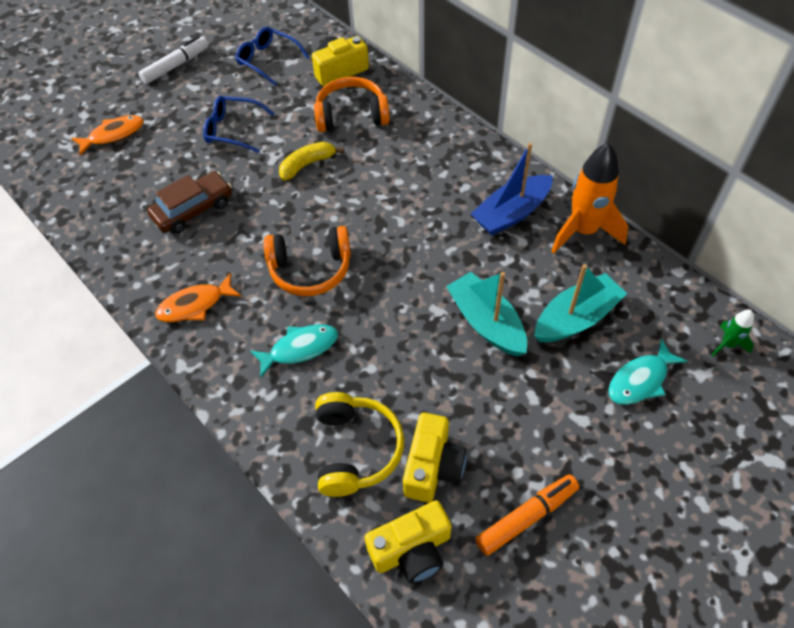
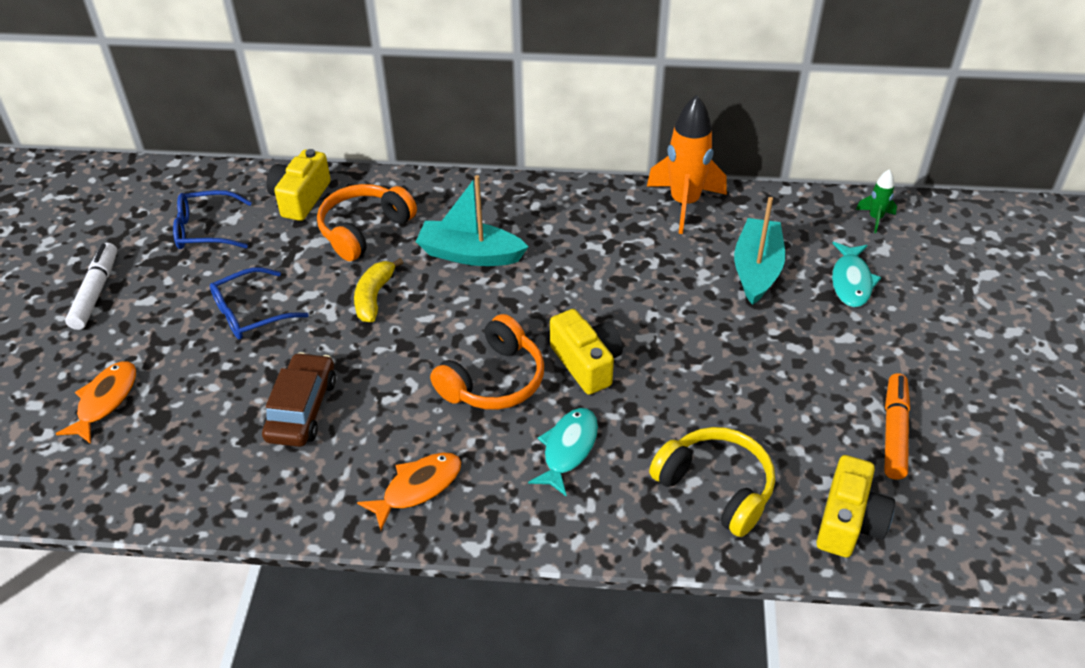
camera: 45 degrees left, 10 degrees down
orange fish [155,273,242,322] -> orange fish turned 150 degrees counterclockwise [357,453,462,530]
yellow camera [403,413,467,502] -> yellow camera moved to [550,309,623,395]
turquoise boat [446,272,527,356] -> turquoise boat moved to [416,175,528,266]
blue boat [471,143,552,235] -> none

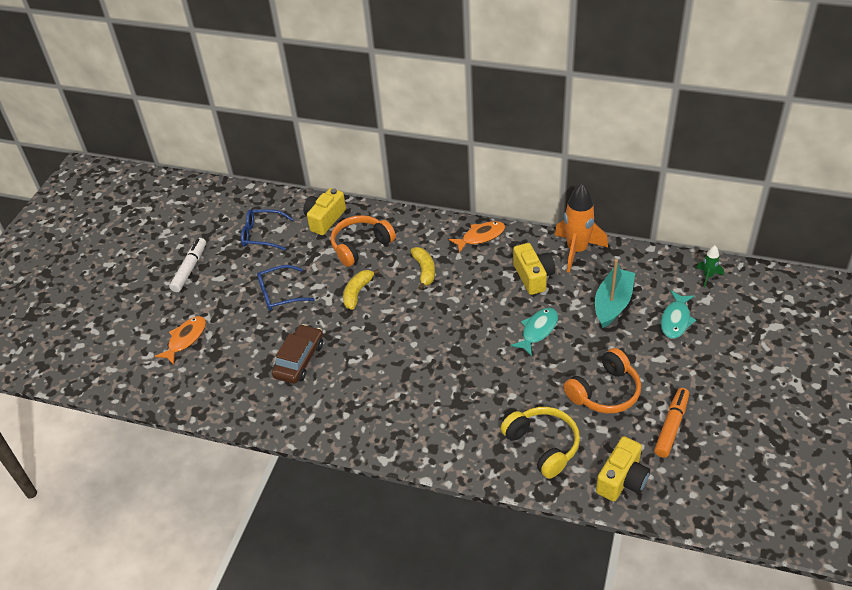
camera: 15 degrees right, 0 degrees up
orange fish [357,453,462,530] -> orange fish moved to [449,221,505,253]
turquoise boat [416,175,528,266] -> yellow banana [411,247,435,290]
orange headphones [430,314,544,410] -> orange headphones moved to [564,348,641,414]
turquoise fish [528,408,598,497] -> turquoise fish moved to [511,308,558,356]
yellow camera [550,309,623,395] -> yellow camera moved to [513,243,555,295]

